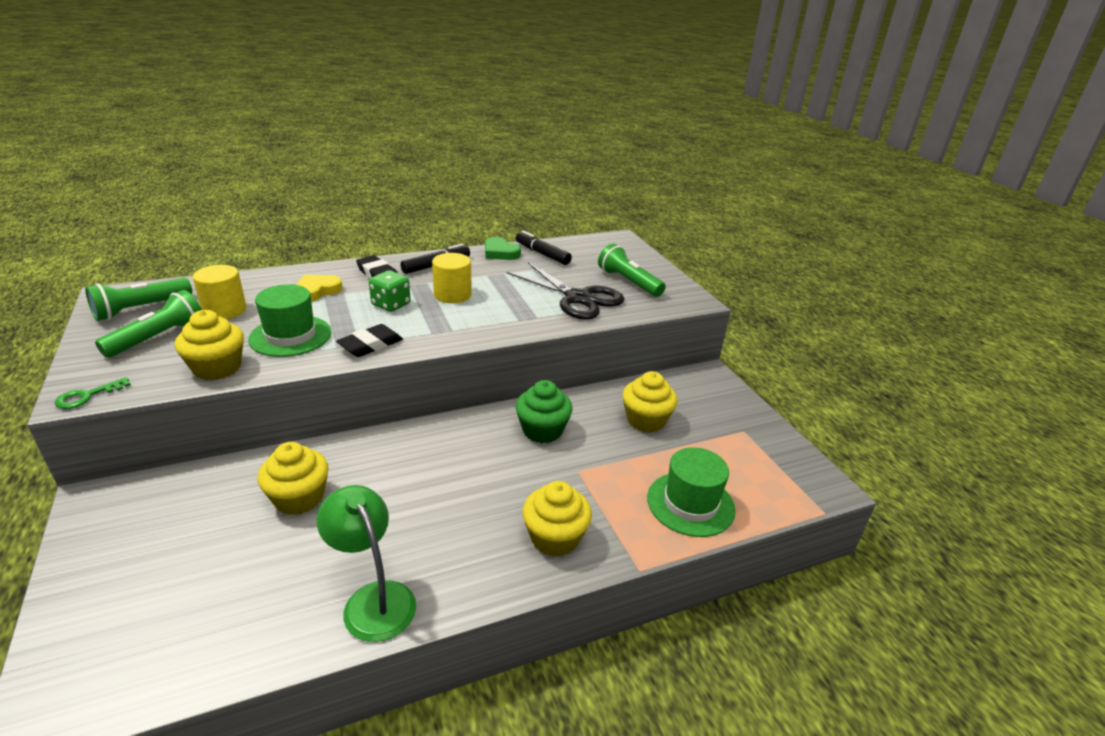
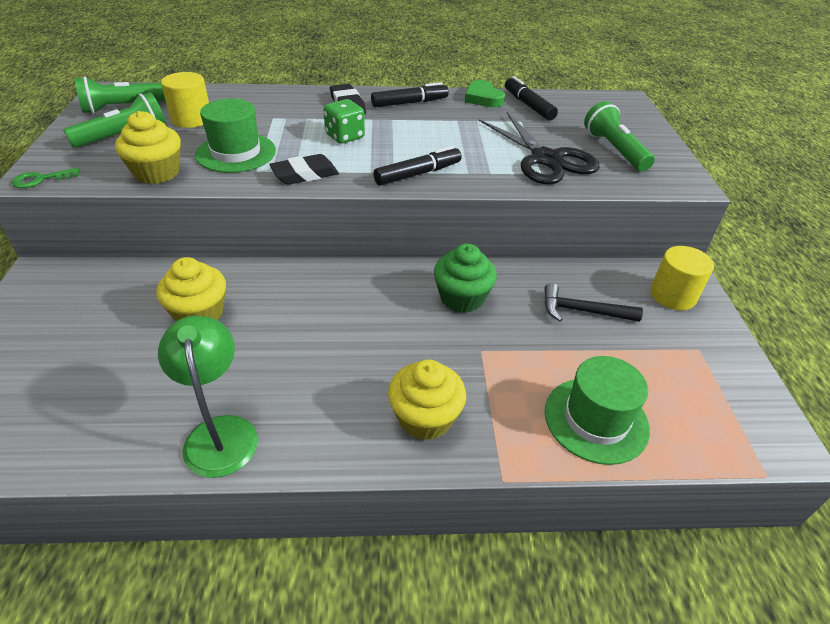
camera: 20 degrees right, 10 degrees up
yellow heart [296,275,343,302] -> none
yellow cylinder [432,253,472,303] -> yellow cylinder moved to [650,246,714,310]
yellow cupcake [622,371,678,432] -> black hammer [544,283,643,322]
none -> black marker [373,146,462,186]

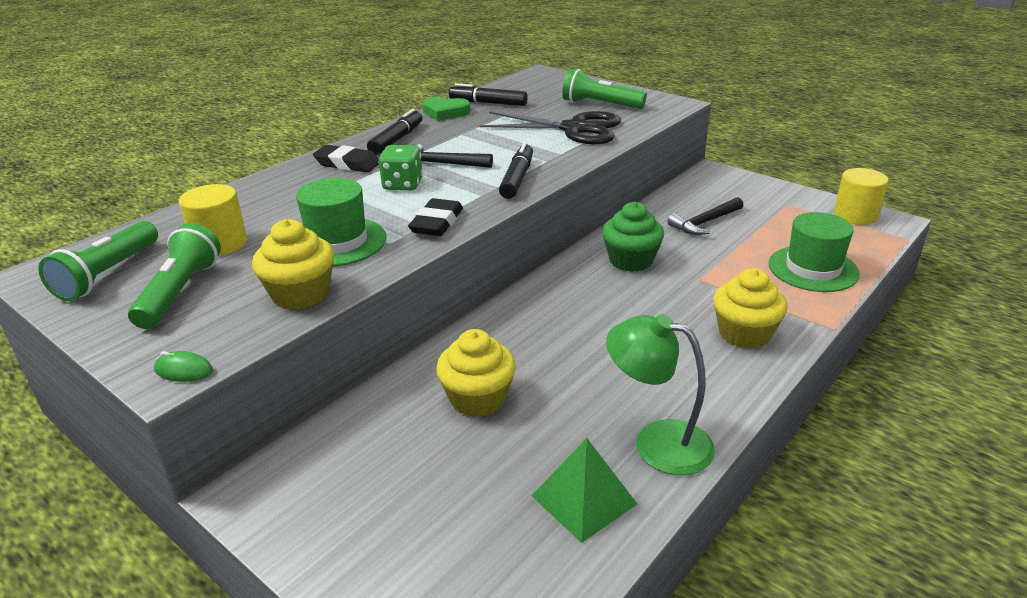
camera: 45 degrees left, 10 degrees down
green key [12,168,80,188] -> green mouse [154,351,213,382]
yellow cylinder [650,246,714,310] -> yellow cylinder moved to [834,168,889,225]
none -> black hammer [412,143,493,168]
none -> green pyramid [532,438,637,543]

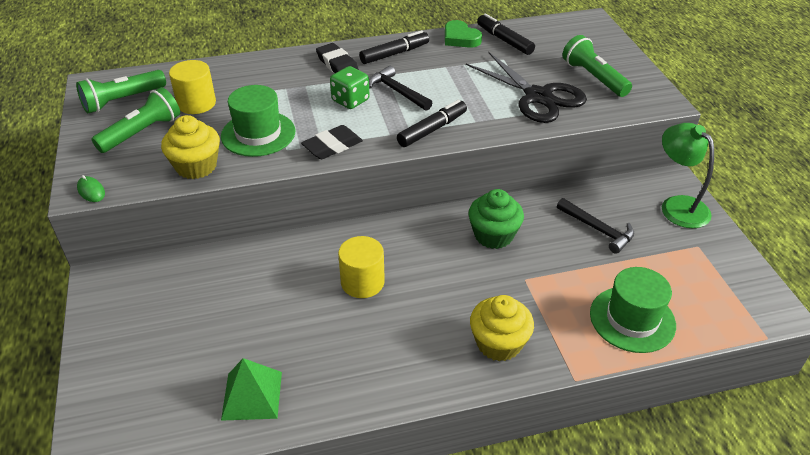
camera: 35 degrees right, 10 degrees up
yellow cupcake [436,329,516,417] -> none
green lamp [606,314,715,475] -> green lamp moved to [662,123,714,228]
black hammer [667,197,743,235] -> black hammer turned 135 degrees counterclockwise [557,198,634,254]
yellow cylinder [834,168,889,225] -> yellow cylinder moved to [338,236,385,298]

